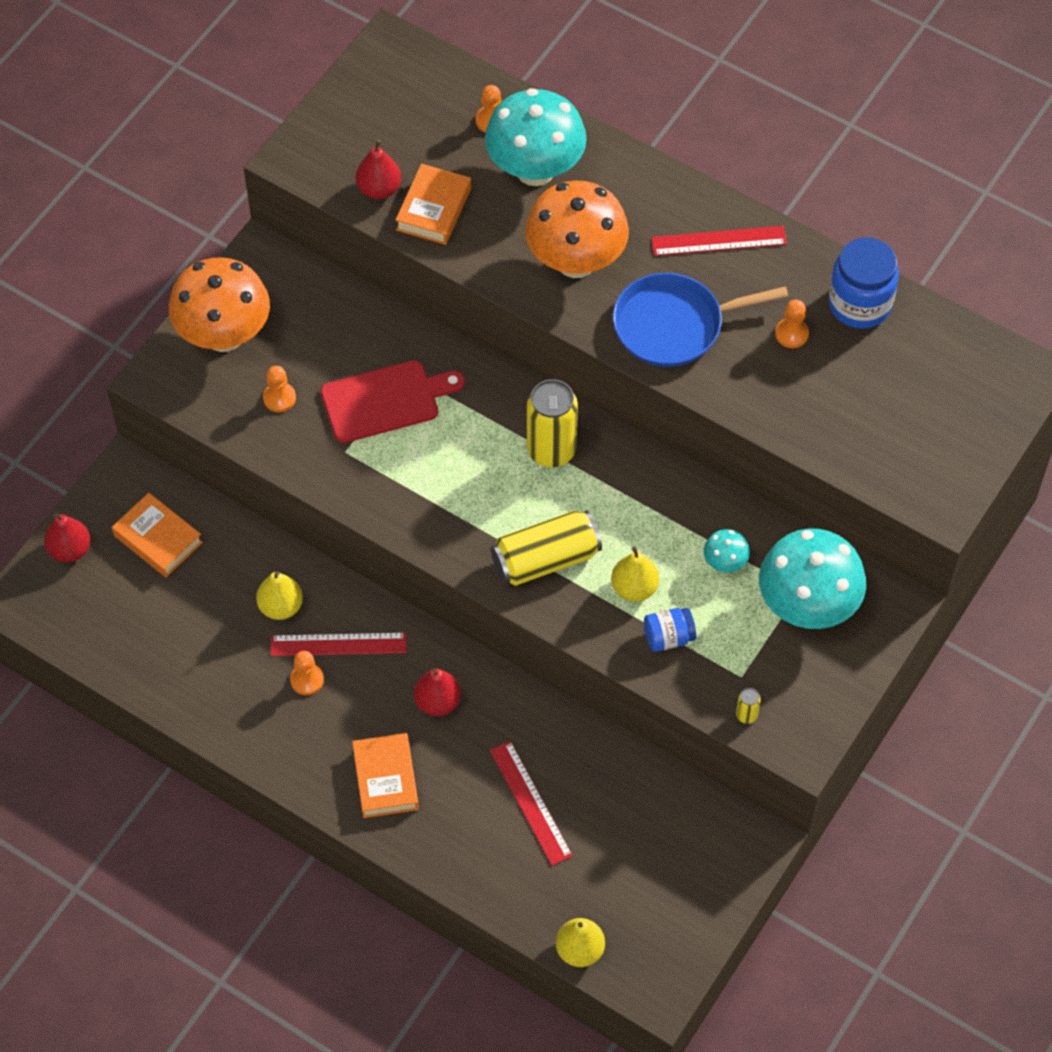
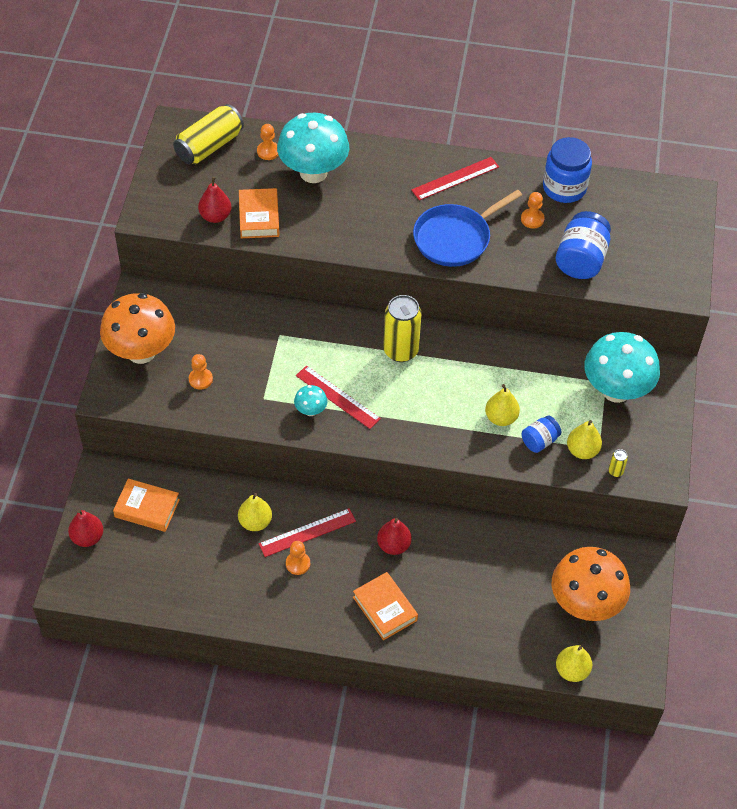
camera: 25 degrees left, 5 degrees down
red cutting board [321,360,465,443] -> none
red ruler [490,741,573,866] -> red ruler moved to [296,366,381,429]
yellow can [491,510,602,586] -> yellow can moved to [173,104,244,164]
orange mushroom [525,180,629,278] -> orange mushroom moved to [552,547,630,621]
turquoise mushroom [704,529,750,572] -> turquoise mushroom moved to [294,385,327,416]
none -> blue jar [556,211,611,279]
none -> yellow pear [567,420,602,459]

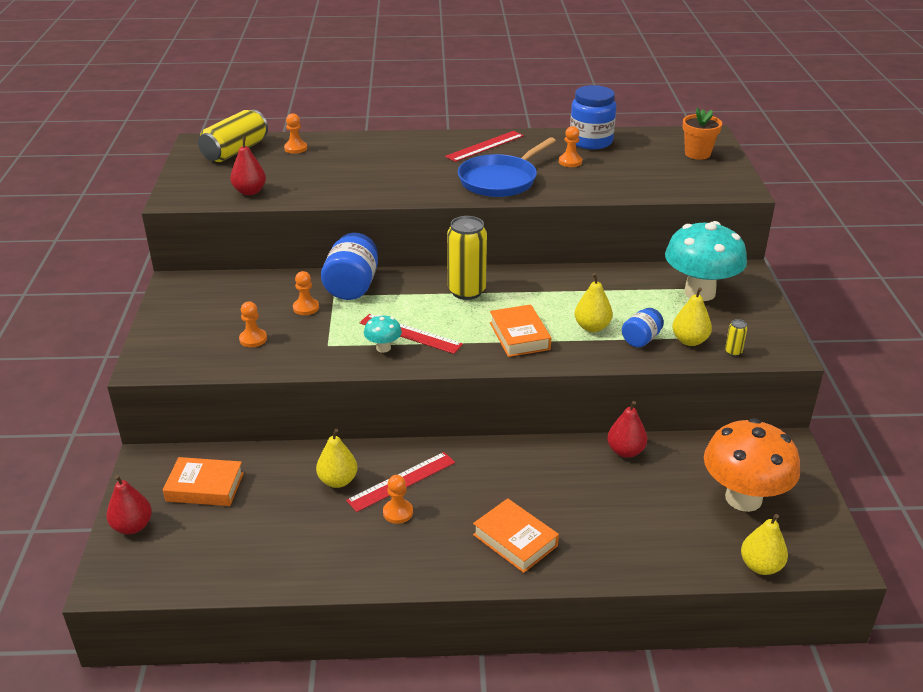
camera: 10 degrees left, 20 degrees down
orange mushroom [100,293,175,364] -> none
orange book [239,188,280,238] -> orange book moved to [490,304,551,357]
turquoise mushroom [277,113,349,183] -> none
red pear [377,518,412,555] -> red pear moved to [607,401,647,458]
blue jar [556,211,611,279] -> blue jar moved to [321,233,378,300]
none -> orange pawn [293,271,319,315]
none -> orange flower pot [683,108,722,160]

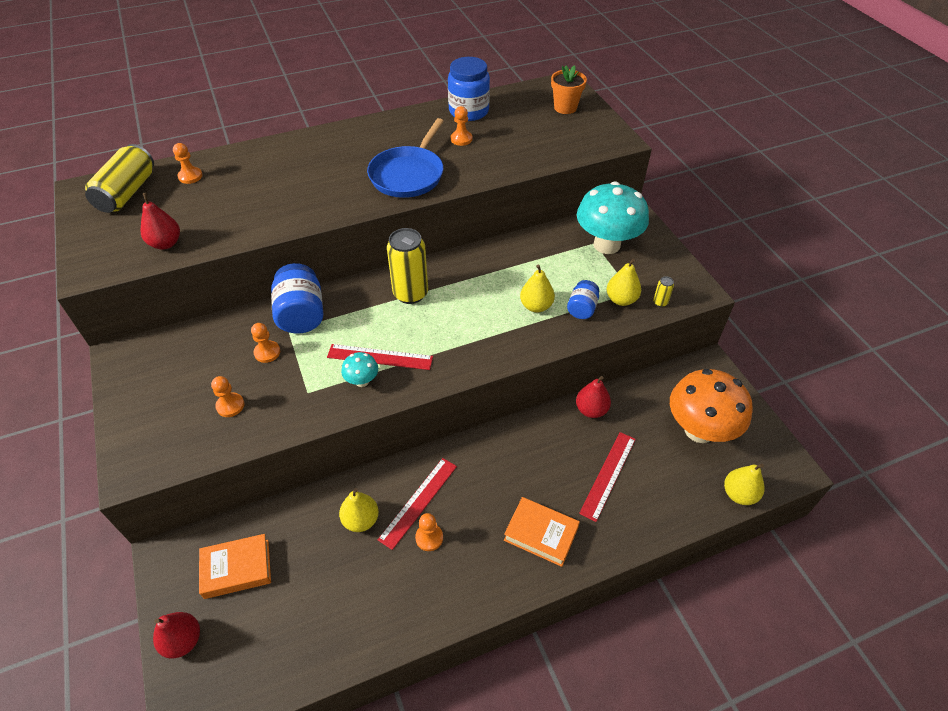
camera: 20 degrees left, 15 degrees up
red ruler [445,131,524,162] -> red ruler moved to [579,432,636,522]
orange book [490,304,551,357] -> none

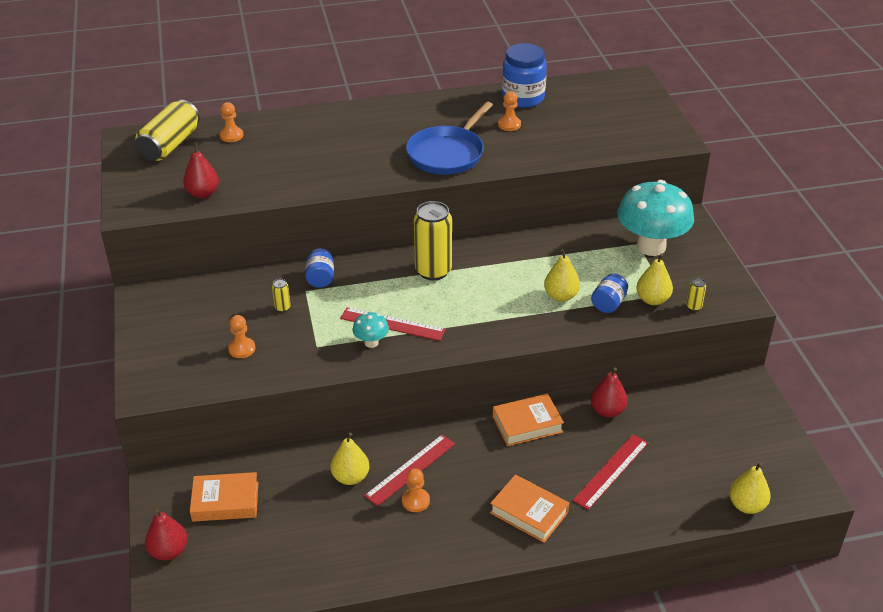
camera: 10 degrees right, 10 degrees down
orange pawn [251,323,280,363] -> yellow can [272,279,291,312]
blue jar [271,263,323,334] -> blue jar [305,248,334,288], size x0.57
orange flower pot [551,65,587,114] -> none
orange mushroom [670,369,753,443] -> none
none -> orange book [493,394,564,446]

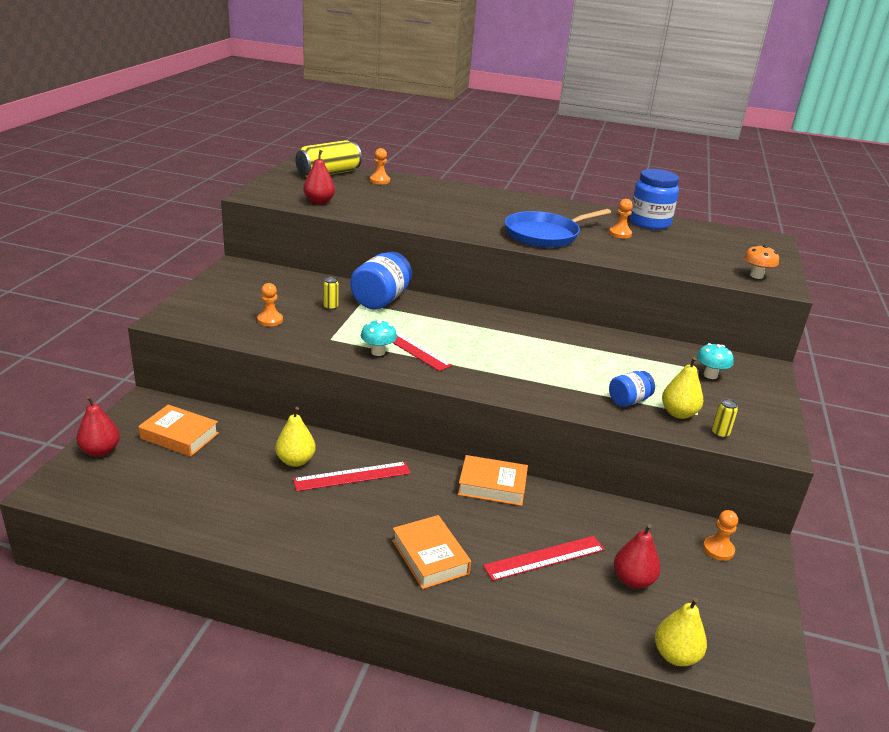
camera: 25 degrees right, 10 degrees down
blue jar [305,248,334,288] -> blue jar [350,252,412,310], size x1.75
orange pawn [402,468,430,512] -> orange pawn moved to [703,510,738,561]
yellow can [414,201,452,281] -> none
yellow pear [544,249,580,302] -> none
red pear [590,368,628,418] -> red pear moved to [614,524,661,589]
turquoise mushroom [618,180,694,256] -> turquoise mushroom [697,343,734,379], size x0.44
none -> orange mushroom [744,245,779,279]

